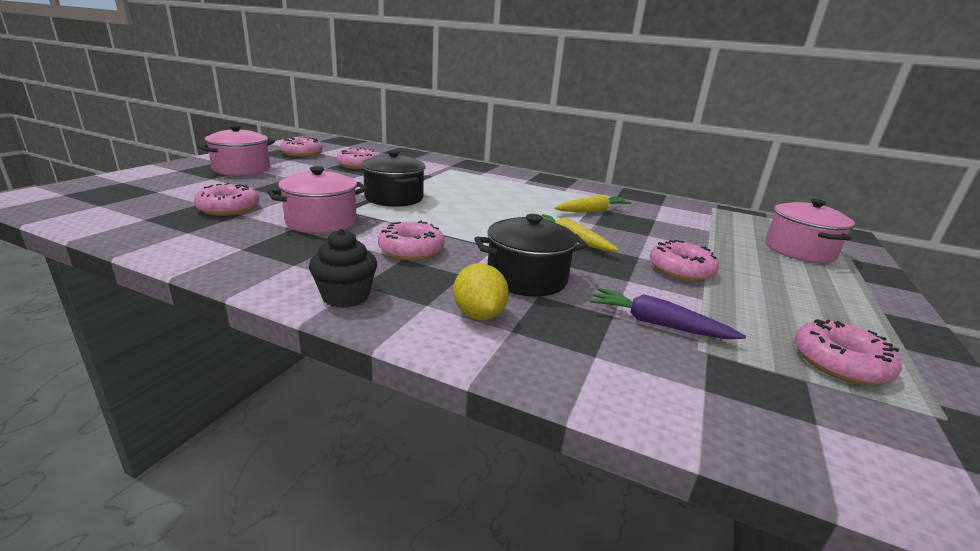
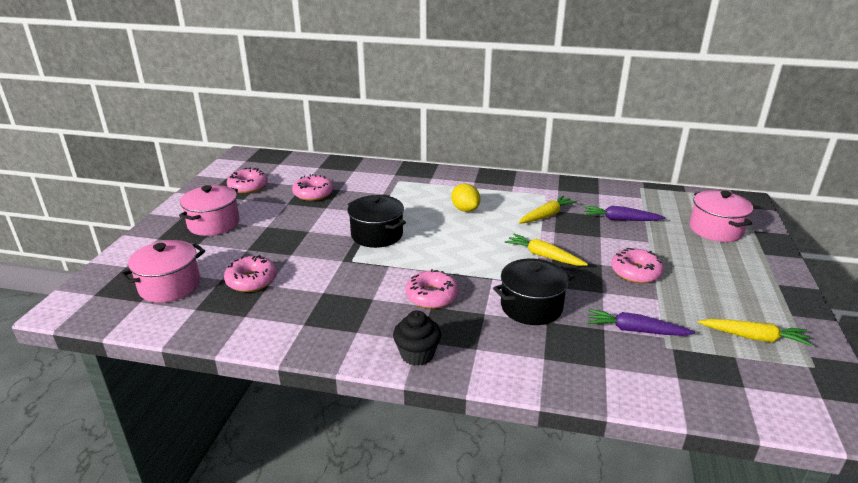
camera: 10 degrees left, 5 degrees up
pink pot [267,166,368,233] -> pink pot moved to [120,240,205,303]
yellow lemon [453,263,509,320] -> yellow lemon moved to [451,183,480,212]
pink donut [794,319,902,385] -> yellow carrot [698,319,813,346]
none -> purple carrot [584,206,665,221]

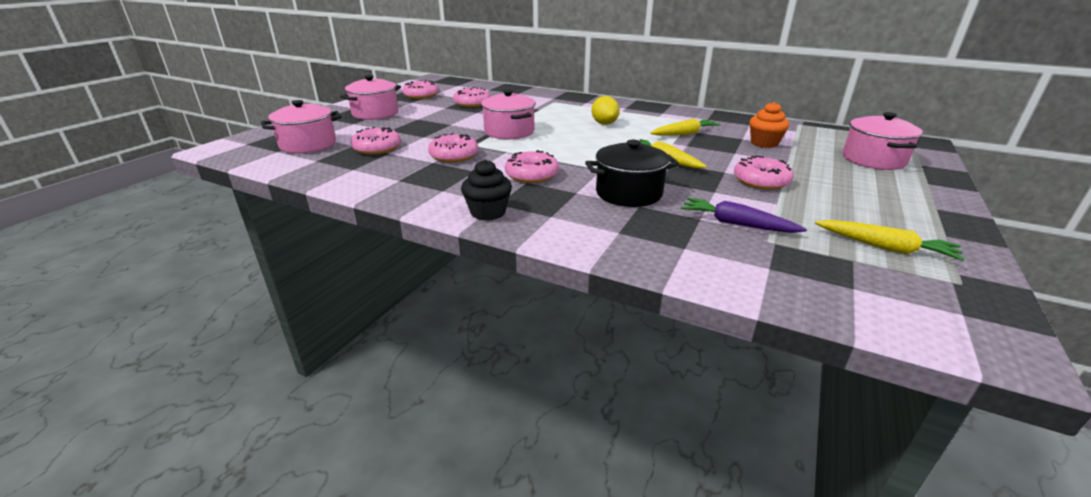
camera: 15 degrees right, 0 degrees up
black pot [348,195,406,248] -> pink pot [481,90,536,139]
purple carrot [584,206,665,221] -> orange cupcake [749,102,789,148]
none -> pink donut [428,133,479,162]

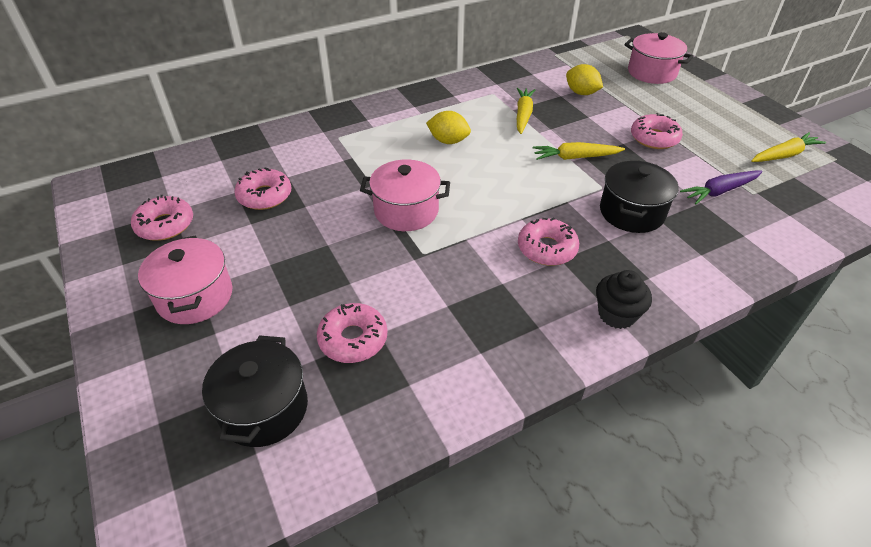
camera: 55 degrees left, 15 degrees up
pink pot [261,100,341,154] -> black pot [202,335,308,447]
pink donut [428,133,479,162] -> none
orange cupcake [749,102,789,148] -> yellow lemon [566,64,603,95]

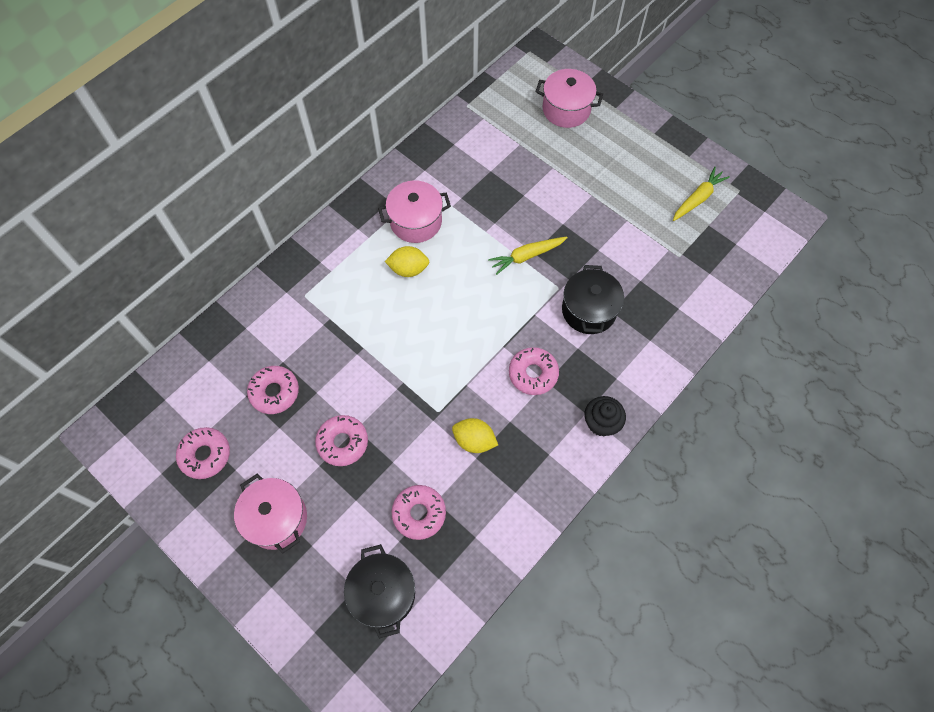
camera: 20 degrees left, 20 degrees up
pink pot [360,160,450,231] -> pink pot moved to [378,180,451,243]
yellow carrot [517,88,535,134] -> none
yellow lemon [566,64,603,95] -> yellow lemon moved to [452,418,498,453]
pink donut [631,113,683,149] -> pink donut moved to [315,415,368,466]
purple carrot [680,171,763,204] -> none

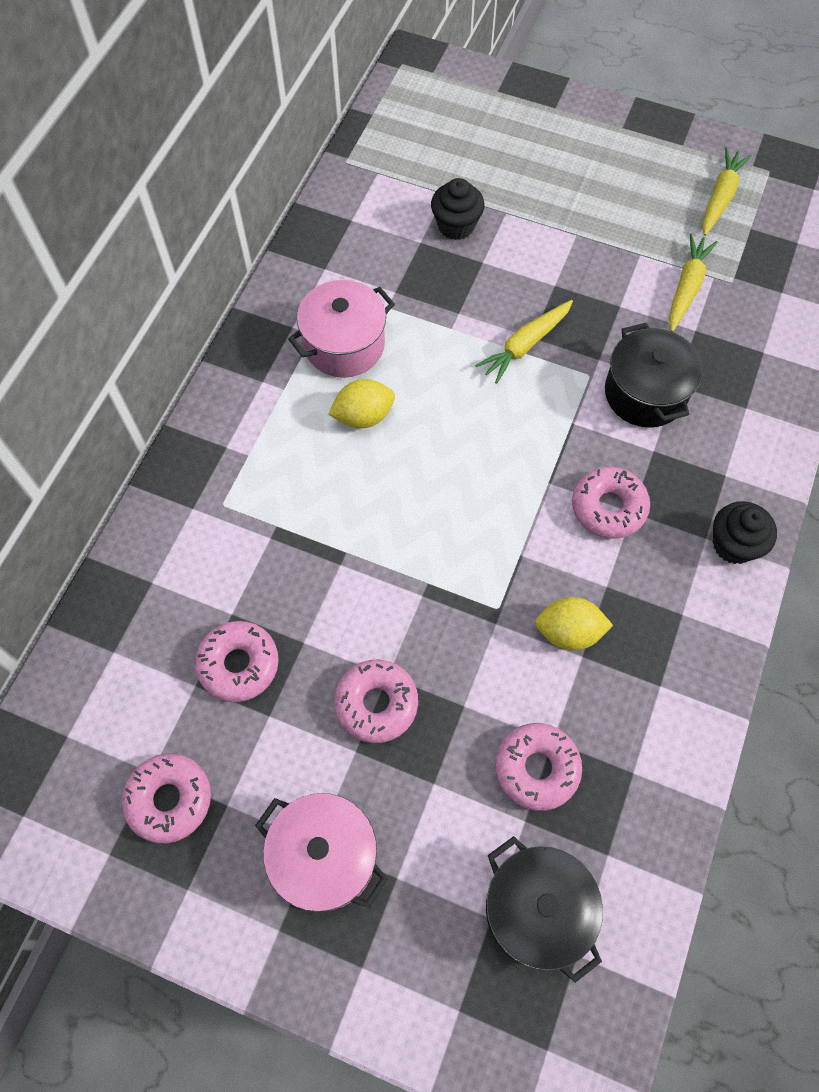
camera: 20 degrees left, 0 degrees up
pink pot [536,69,603,128] -> none
none -> black cupcake [431,178,485,240]
none -> yellow carrot [669,234,718,332]

